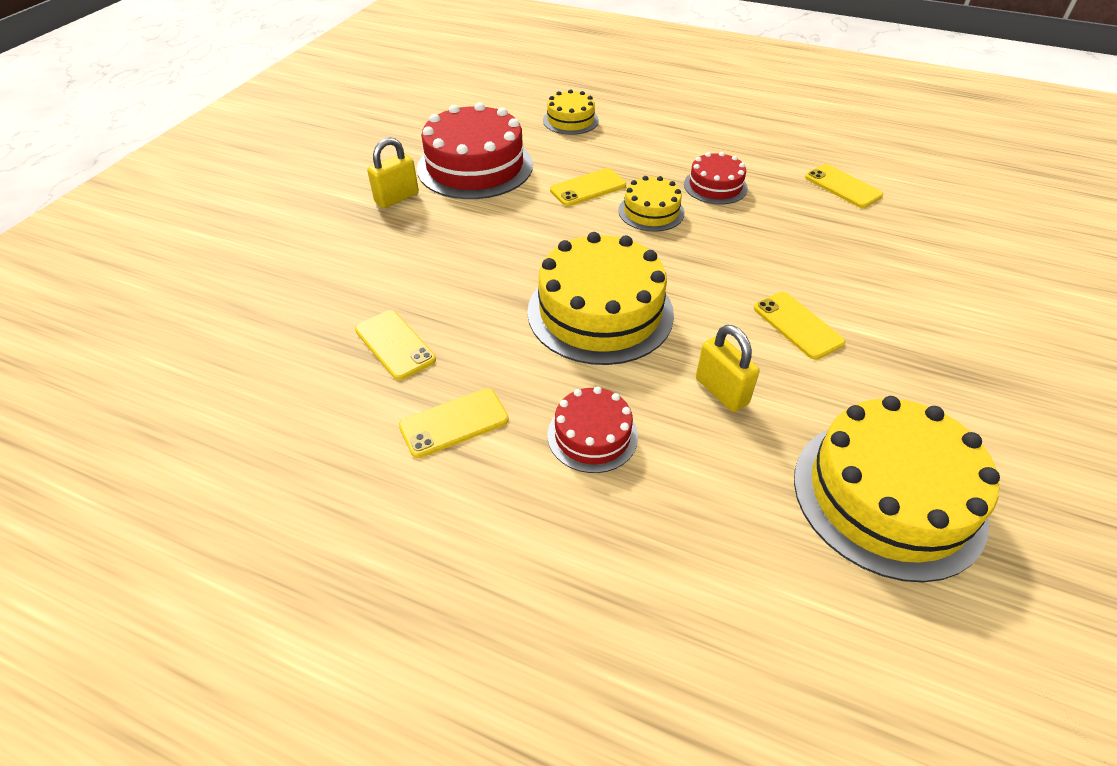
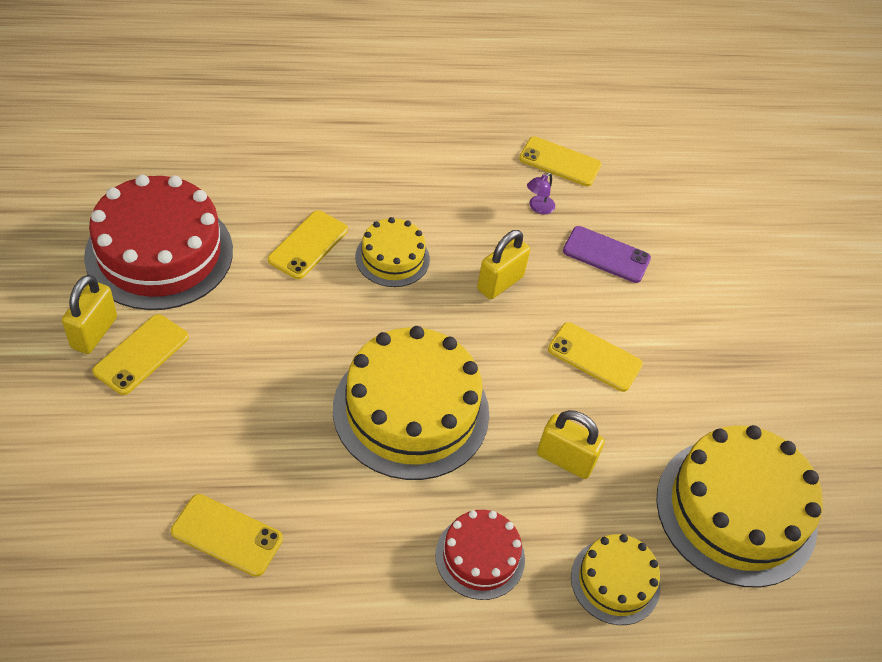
camera: 35 degrees left, 5 degrees up
yellow phone [399,388,509,458] -> yellow phone moved to [92,314,189,395]
yellow cake [543,89,599,135] -> yellow cake moved to [571,534,660,625]
red cake [684,152,748,204] -> none
none -> yellow padlock [477,230,530,299]
none -> purple lamp [527,173,555,214]
none -> purple phone [563,226,651,283]

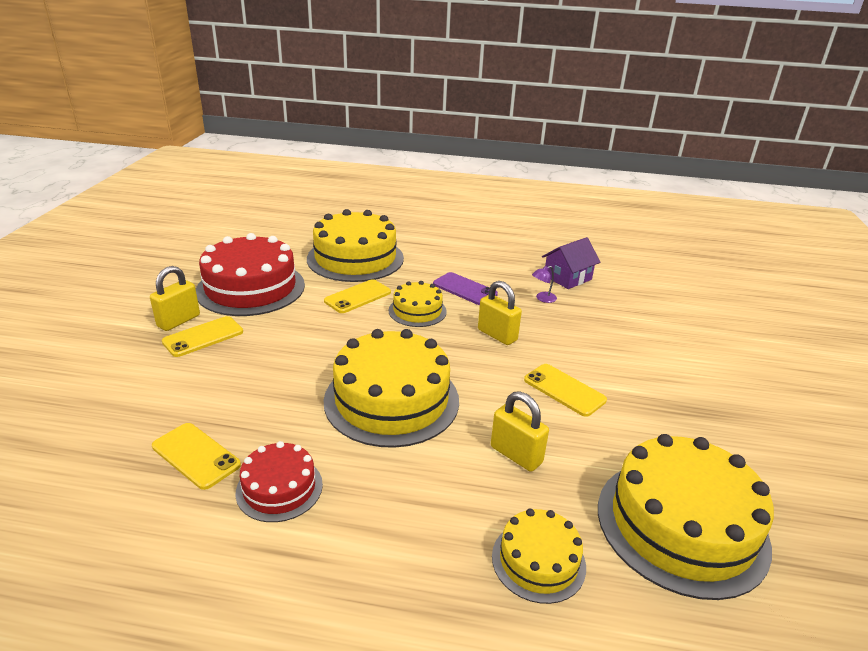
camera: 20 degrees right, 20 degrees down
red cake [435,510,525,600] -> red cake moved to [236,441,323,522]
yellow padlock [477,230,530,299] -> yellow padlock turned 75 degrees clockwise [478,281,522,345]
yellow phone [519,137,601,186] -> purple house [542,237,600,289]
purple phone [563,226,651,283] -> purple phone moved to [433,272,498,305]
none -> yellow cake [307,209,404,282]

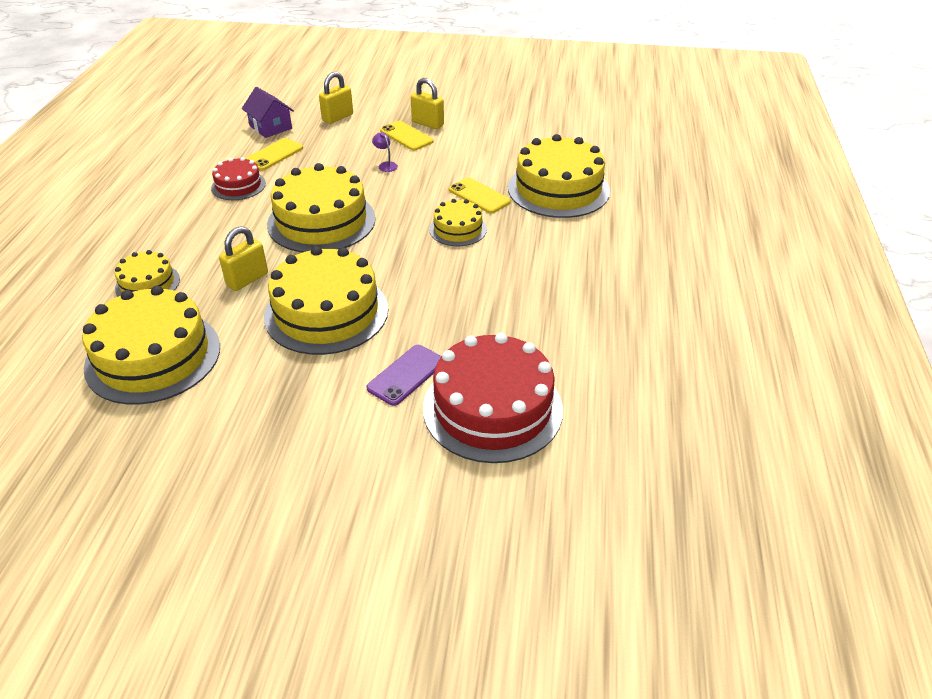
camera: 90 degrees right, 10 degrees up
red cake [196,233,305,316] -> red cake moved to [423,333,563,463]
purple phone [433,272,498,305] -> purple phone moved to [366,345,441,406]
yellow padlock [478,281,522,345] -> yellow padlock moved to [319,72,353,124]
yellow phone [524,364,607,417] -> yellow cake [264,246,388,355]
purple lamp [532,266,557,303] -> purple lamp moved to [372,132,398,172]
purple house [542,237,600,289] -> purple house moved to [242,87,294,138]

